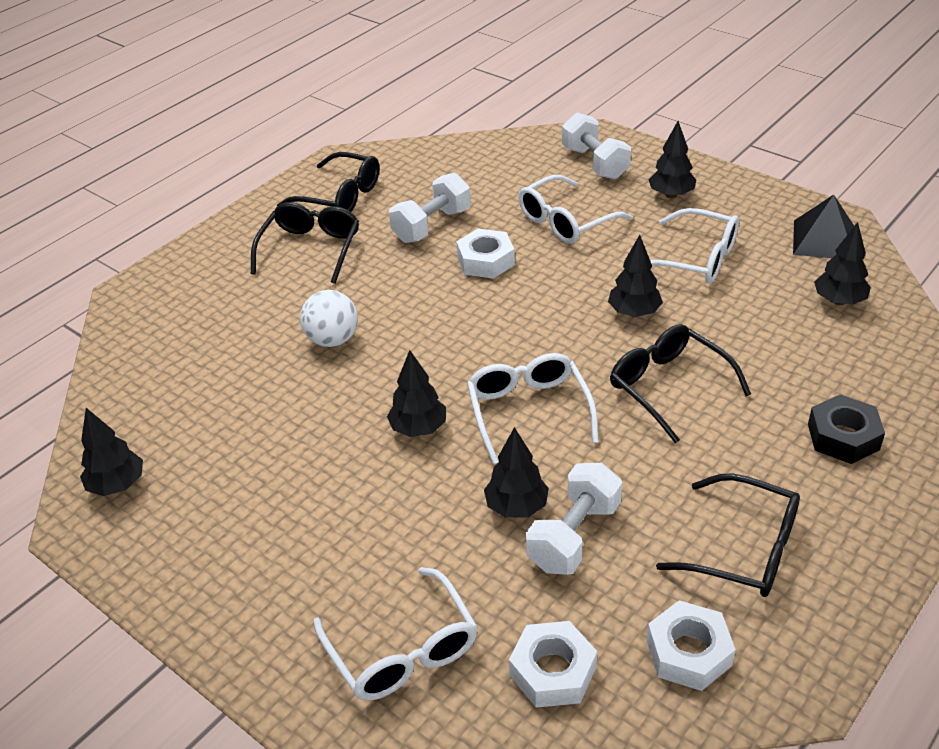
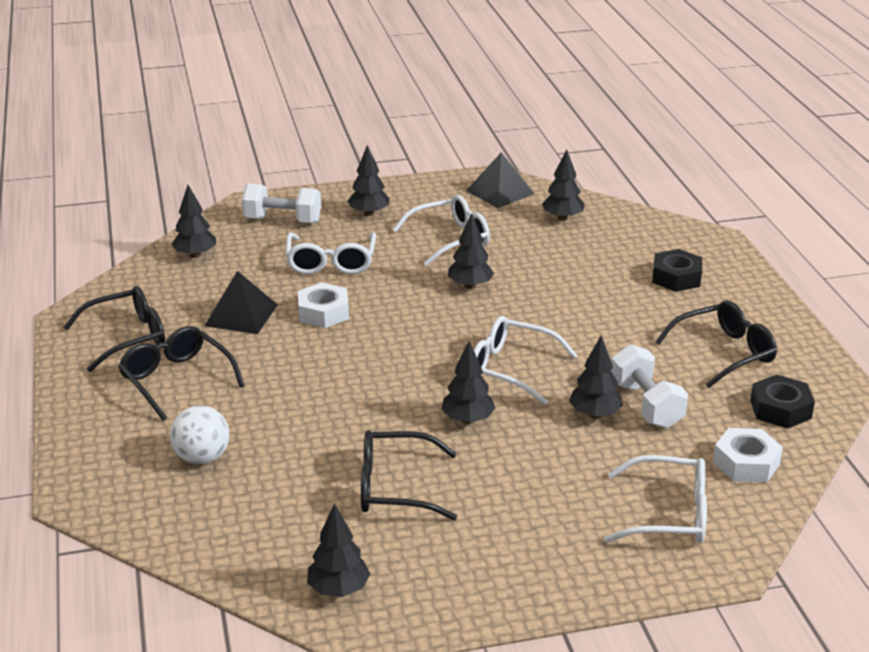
camera: 55 degrees left, 10 degrees down
white ball [300,290,358,347] -> white ball moved to [170,405,229,464]
white dumbbell [389,173,471,243] -> black pyramid [204,271,278,334]
black glasses [610,324,751,443] -> black glasses moved to [361,430,457,521]
white nut [647,600,736,691] -> black nut [750,375,815,429]
none -> black tree [171,185,216,258]

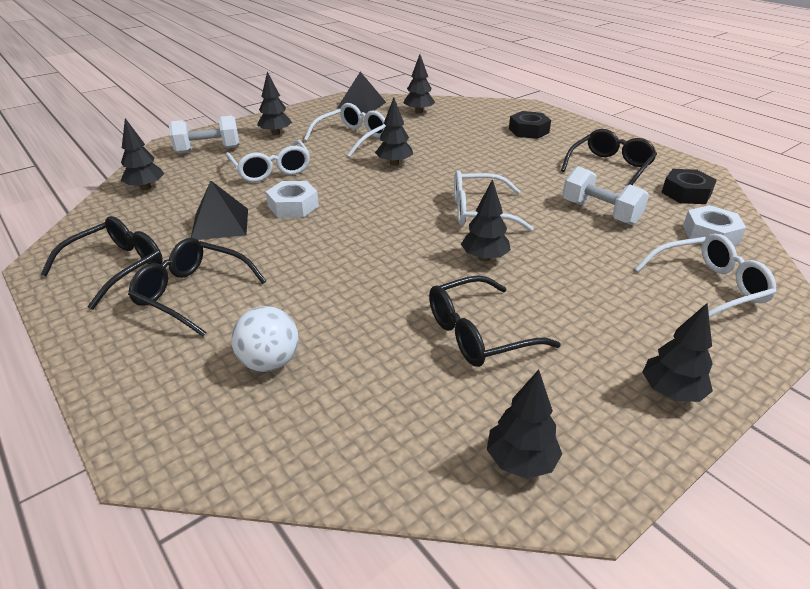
camera: 25 degrees left, 5 degrees up
black tree [569,336,623,418] -> black tree moved to [642,303,713,402]

